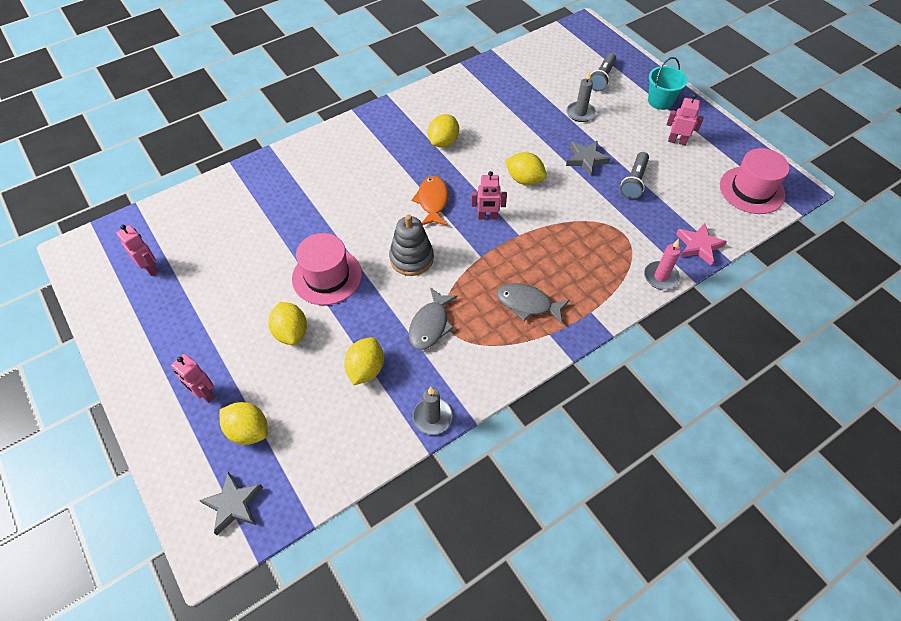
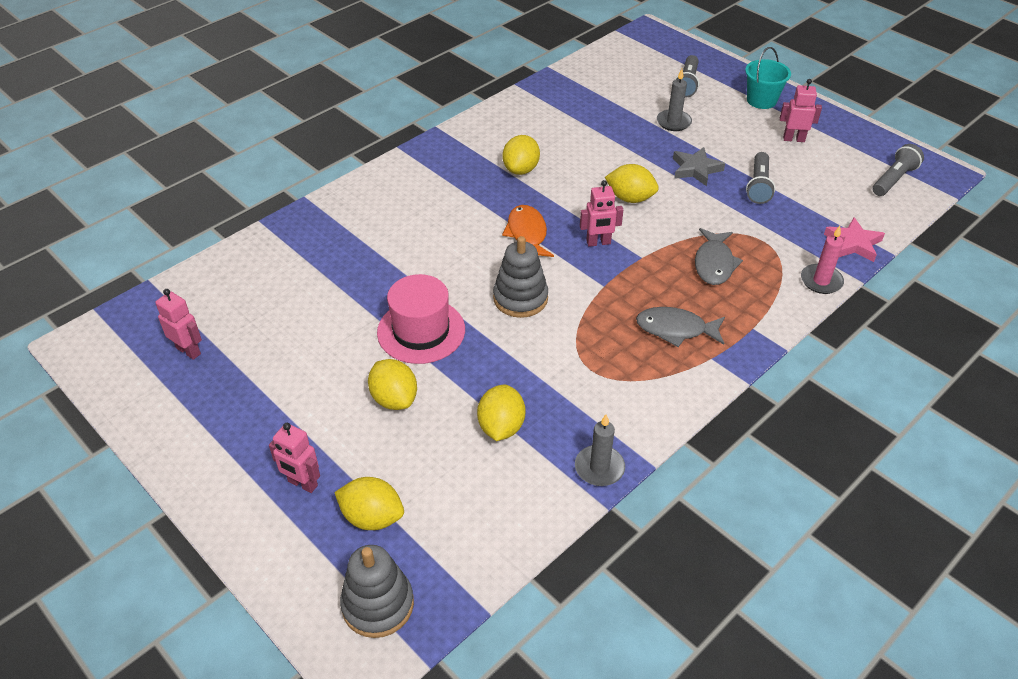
camera: 10 degrees left, 10 degrees down
grey star [199,472,263,535] -> grey stacking toy [340,545,414,638]
grey fish [409,287,458,350] -> grey fish moved to [695,228,743,285]
pink hat [720,148,790,214] -> grey flashlight [873,144,924,196]

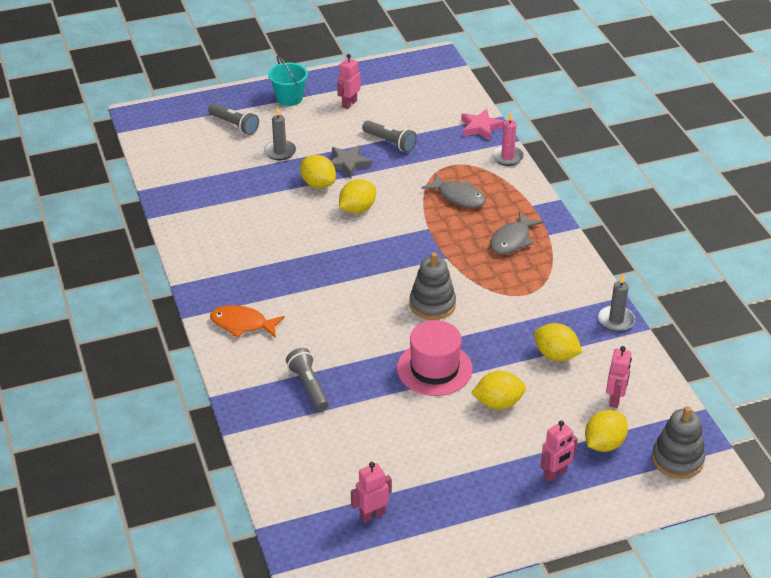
camera: 65 degrees left, 5 degrees down
orange fish [502,205,554,257] -> orange fish moved to [210,305,285,338]
yellow lemon [503,135,540,175] -> yellow lemon moved to [300,155,336,188]
pink robot [580,180,623,247] -> pink robot moved to [606,346,632,408]
grey flashlight [873,144,924,196] -> grey flashlight moved to [286,348,329,411]

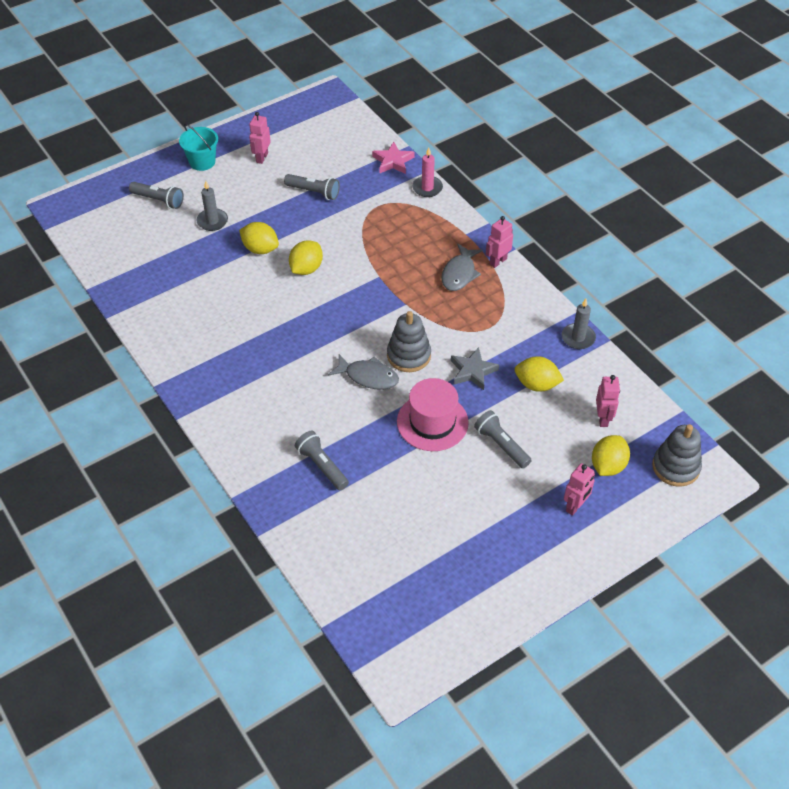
camera: 15 degrees left, 10 degrees up
orange fish [210,305,285,338] -> none
grey star [331,145,372,179] -> grey star moved to [451,347,499,390]
pink robot [351,462,392,523] -> pink robot moved to [486,216,513,268]
grey fish [421,174,486,208] -> grey fish moved to [328,354,399,390]
yellow lemon [471,371,526,409] -> grey flashlight [474,410,532,469]

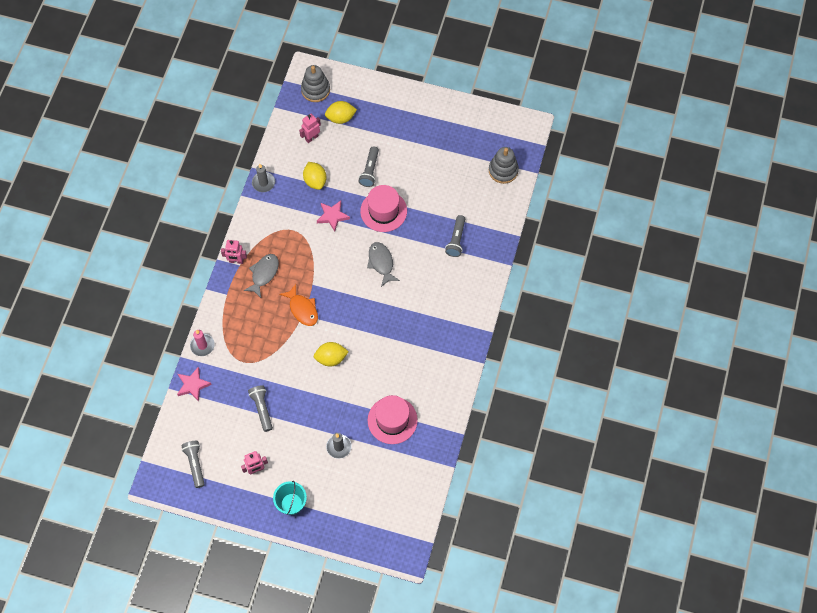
camera: 130 degrees left, 15 degrees up
grey flashlight [129,182,184,209] -> grey flashlight moved to [181,441,205,488]
yellow lemon [239,222,279,254] -> none
grey stacking toy [387,311,431,372] -> grey stacking toy moved to [489,147,519,184]
grey fish [442,243,483,291] -> grey fish turned 45 degrees counterclockwise [243,254,279,298]
grey star [451,347,499,390] -> pink star [317,201,350,232]
pink robot [564,463,595,516] -> none
none -> orange fish [279,284,318,326]
none -> pink hat [368,395,418,444]

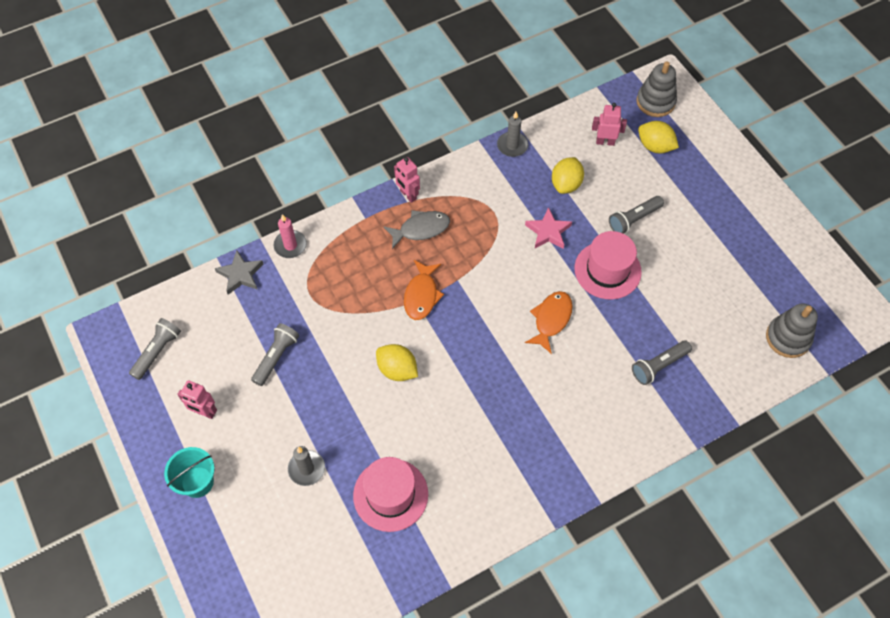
camera: 45 degrees right, 5 degrees down
pink star [177,367,212,402] -> grey star [215,250,264,295]
grey fish [367,242,400,287] -> orange fish [525,291,572,354]

